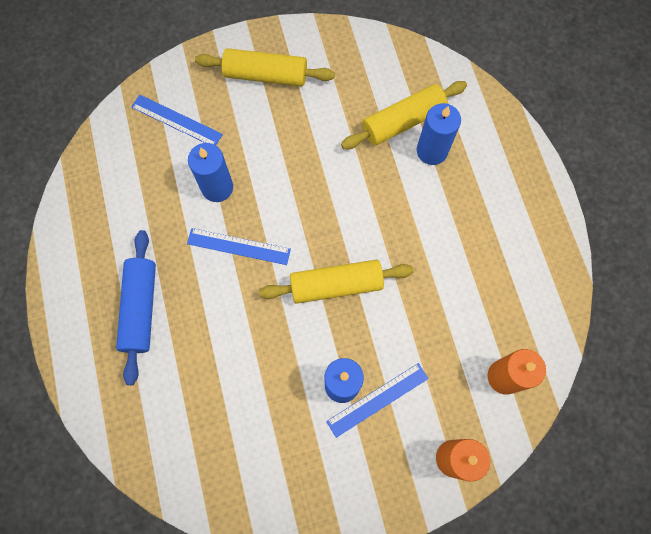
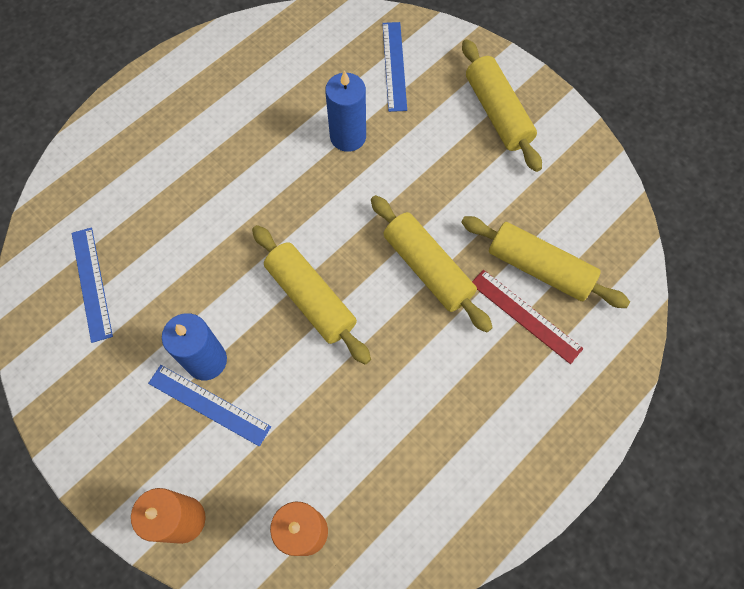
camera: 60 degrees right, 5 degrees down
blue rolling pin [116,230,156,385] -> none
blue ruler [187,228,291,265] -> blue ruler moved to [72,227,113,343]
blue candle [417,103,461,165] -> red ruler [472,270,583,364]
none -> yellow rolling pin [371,195,493,333]

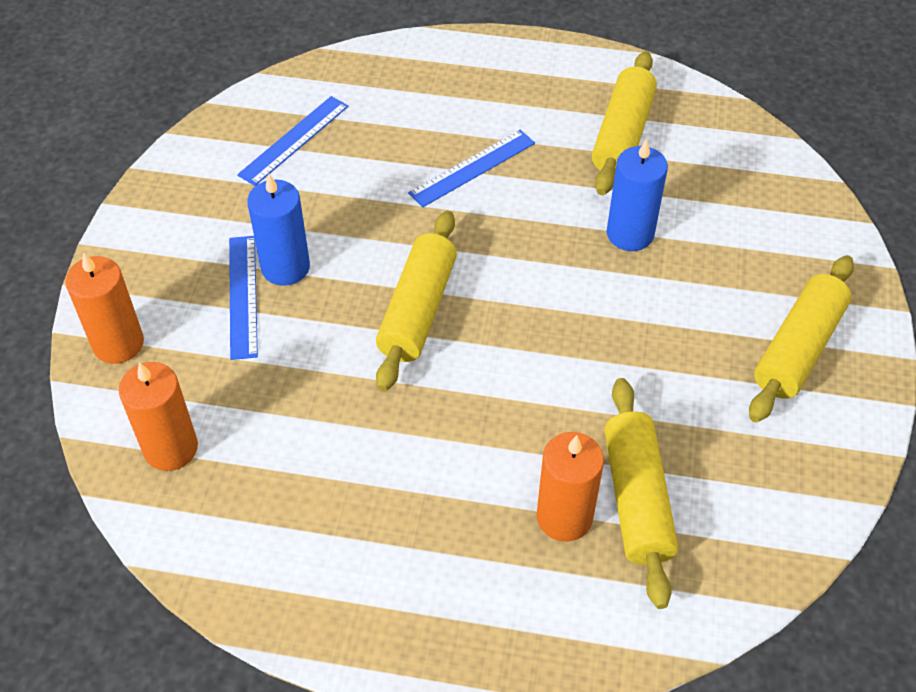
camera: 55 degrees right, 15 degrees down
yellow rolling pin [371,195,493,333] -> yellow rolling pin moved to [592,51,657,195]
blue ruler [382,22,407,112] -> blue ruler moved to [408,130,535,207]
red ruler [472,270,583,364] -> orange candle [537,432,604,542]

